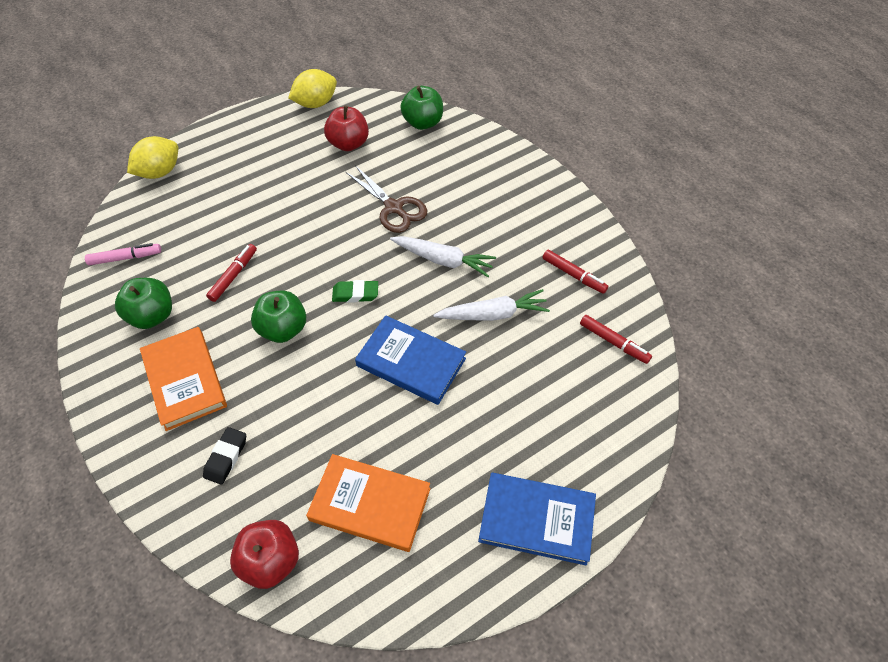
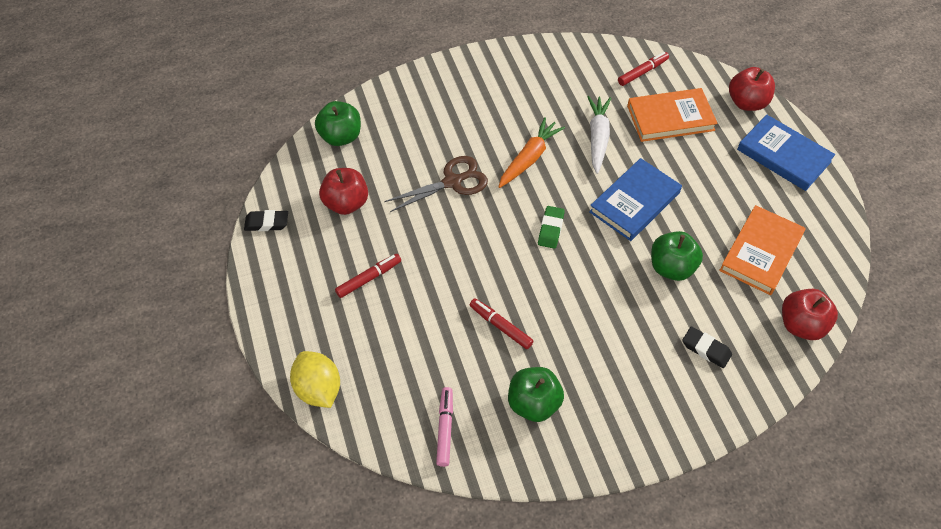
camera: 75 degrees left, 0 degrees up
orange book [140,327,227,431] -> orange book moved to [627,88,718,142]
green apple [251,291,306,343] -> green apple moved to [651,231,703,281]
yellow lemon [288,69,337,108] -> black eraser [244,210,288,231]
white carrot [390,236,496,277] -> orange carrot [498,117,565,188]
blue book [478,473,596,565] -> blue book turned 75 degrees counterclockwise [737,115,835,191]
red marker [542,250,608,294] -> red marker moved to [335,254,401,298]
none -> red apple [729,67,775,111]

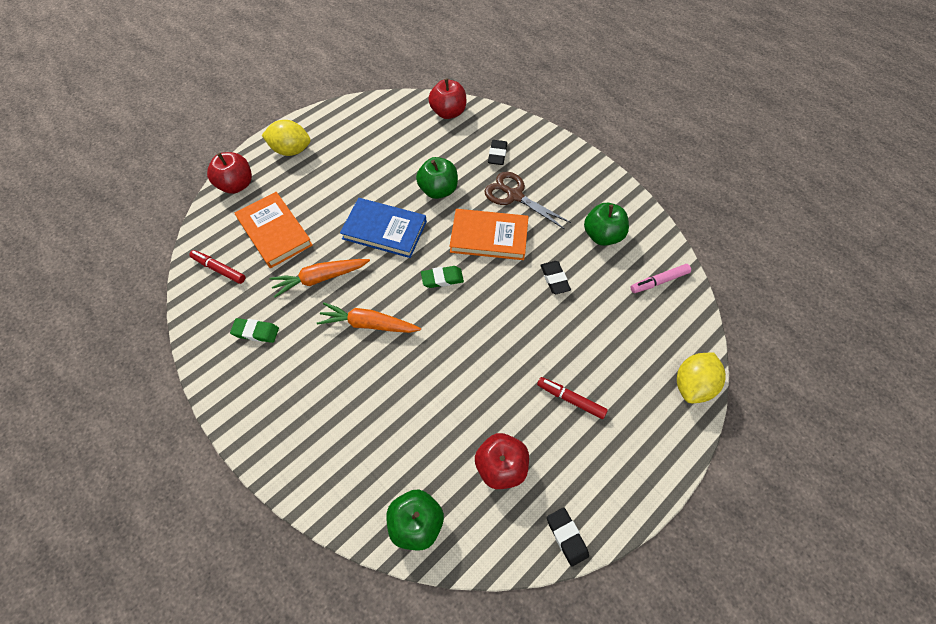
camera: 115 degrees left, 5 degrees up
brown scissors [384,156,488,212] -> brown scissors moved to [484,172,571,230]
red marker [470,298,534,349] -> black eraser [541,261,571,294]
white carrot [587,96,611,174] -> orange carrot [270,259,370,298]
orange book [719,205,806,295] -> orange book moved to [450,209,529,260]
blue book [737,115,835,191] -> yellow lemon [262,120,311,156]
none -> green eraser [230,318,279,343]

